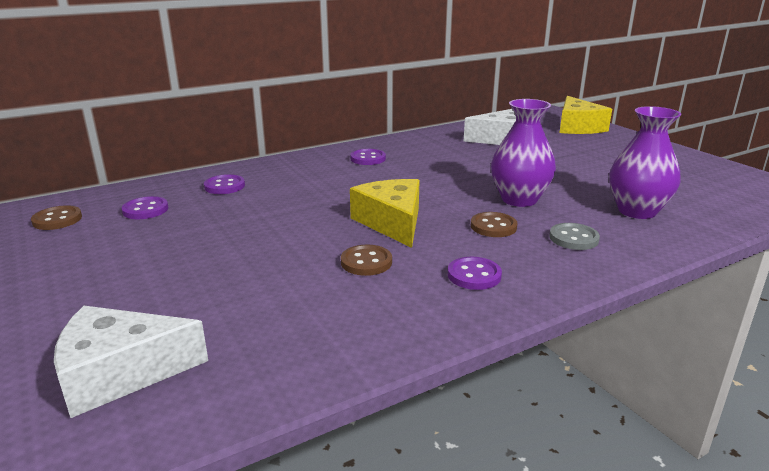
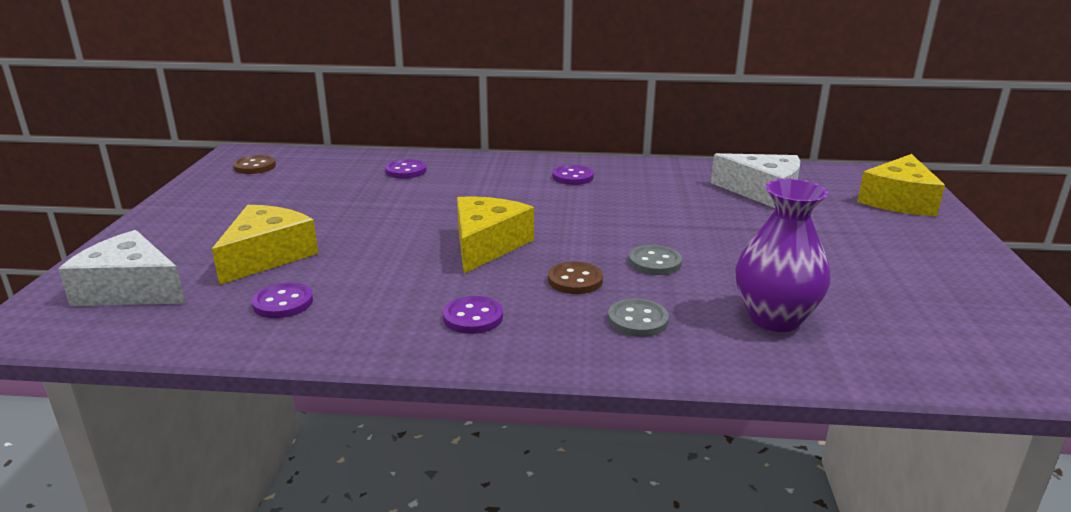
camera: 35 degrees right, 0 degrees up
purple button [122,196,168,219] -> purple button moved to [252,282,313,318]
brown button [341,245,392,276] -> none
purple vase [491,99,556,207] -> grey button [629,245,682,275]
none -> yellow cheese [212,205,318,285]

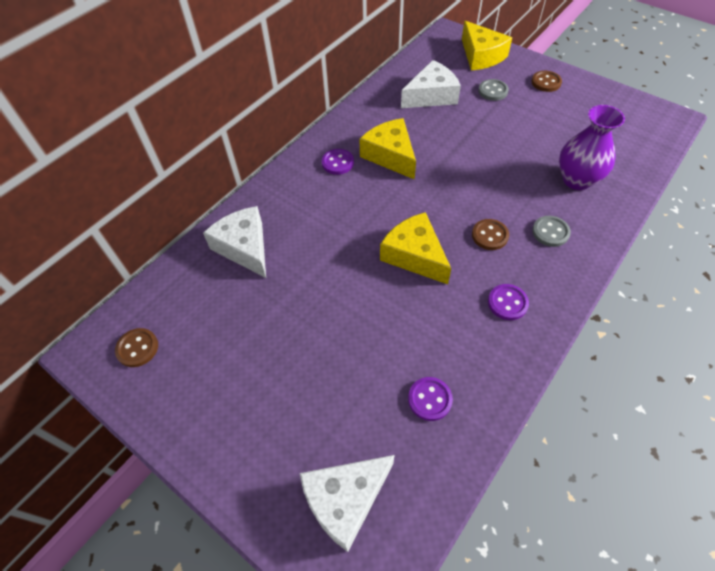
camera: 55 degrees left, 30 degrees up
yellow cheese [212,205,318,285] -> yellow cheese moved to [359,118,416,180]
purple button [385,159,426,179] -> white cheese [203,206,266,278]
grey button [629,245,682,275] -> grey button moved to [478,79,509,101]
none -> brown button [531,71,562,92]

